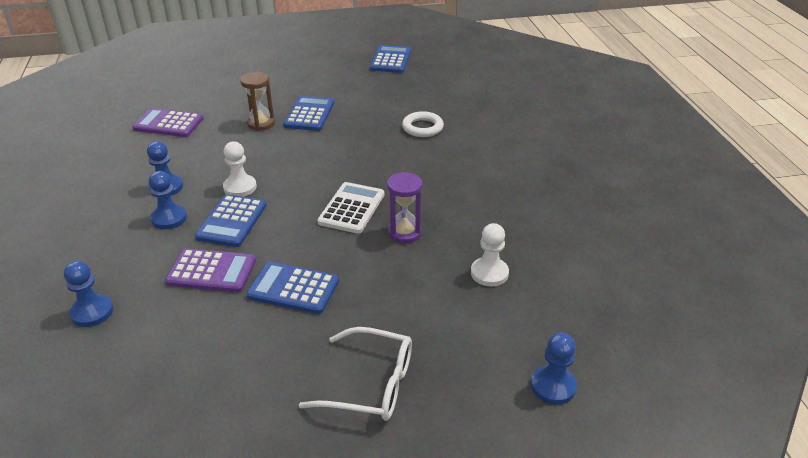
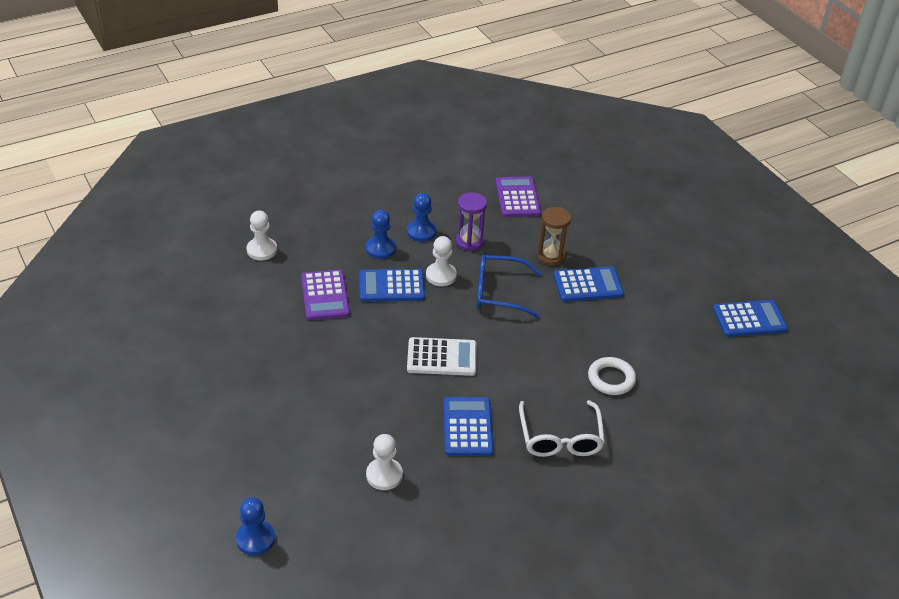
camera: 70 degrees right, 5 degrees up
blue pawn [64,261,113,327] -> white pawn [246,211,277,260]
blue calculator [246,262,339,314] -> blue calculator moved to [443,397,494,456]
white glasses [299,327,412,421] -> white glasses moved to [519,400,605,457]
purple hourglass [387,172,422,243] -> purple hourglass moved to [456,192,487,251]
none -> blue glasses [477,254,542,318]

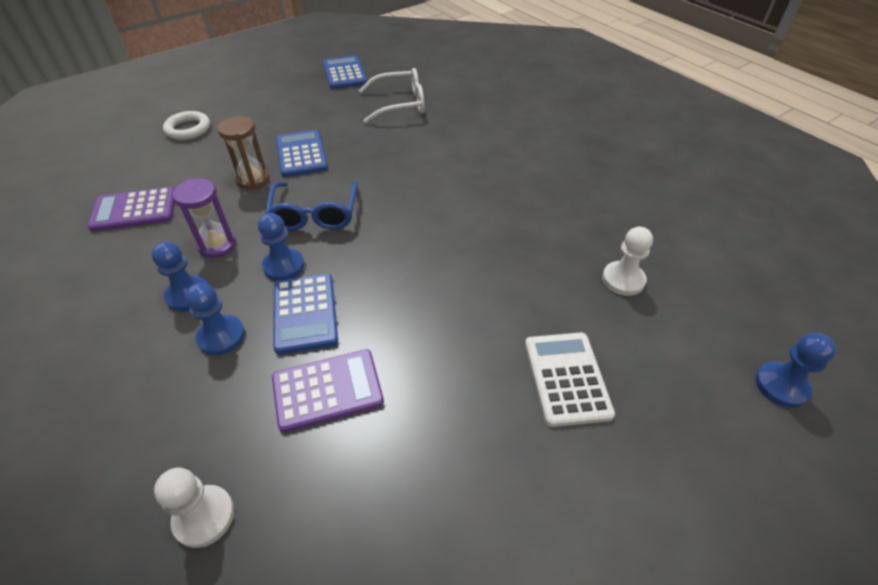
camera: 95 degrees left, 5 degrees up
white calculator [407,337,476,376] -> white calculator moved to [525,332,615,427]
white pawn [426,236,457,286] -> blue pawn [258,213,305,281]
blue calculator [443,397,494,456] -> none
white glasses [519,400,605,457] -> white glasses moved to [359,68,424,123]
white ring [588,357,636,395] -> white ring moved to [163,111,210,140]

